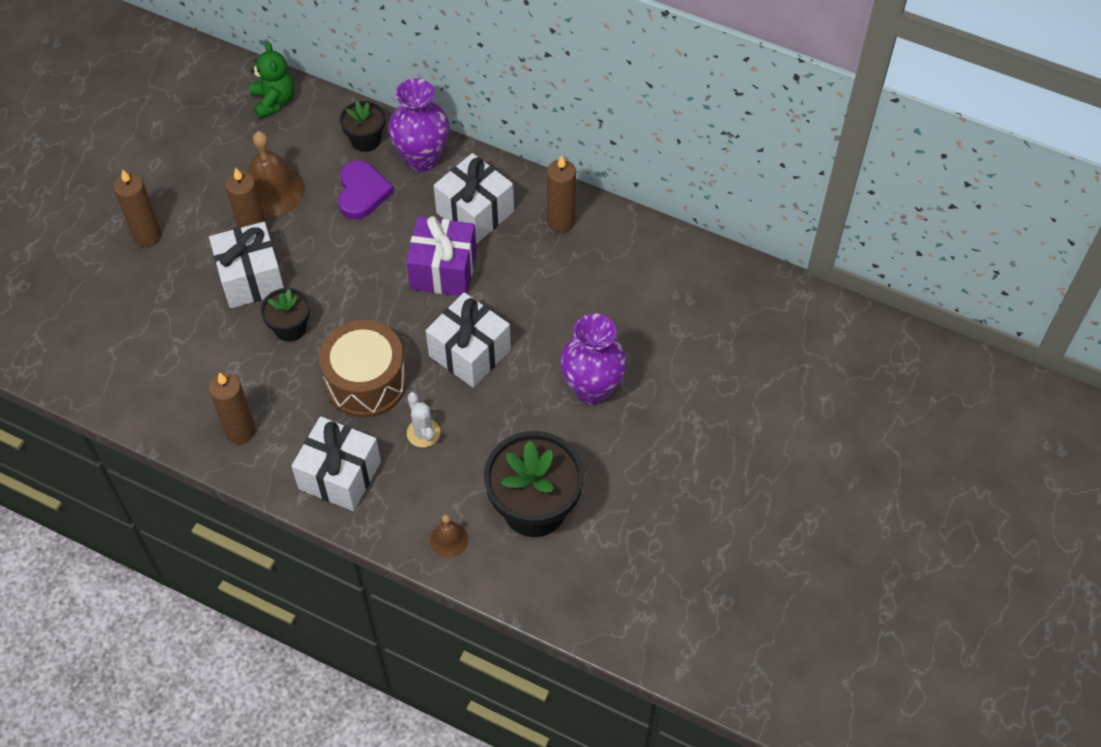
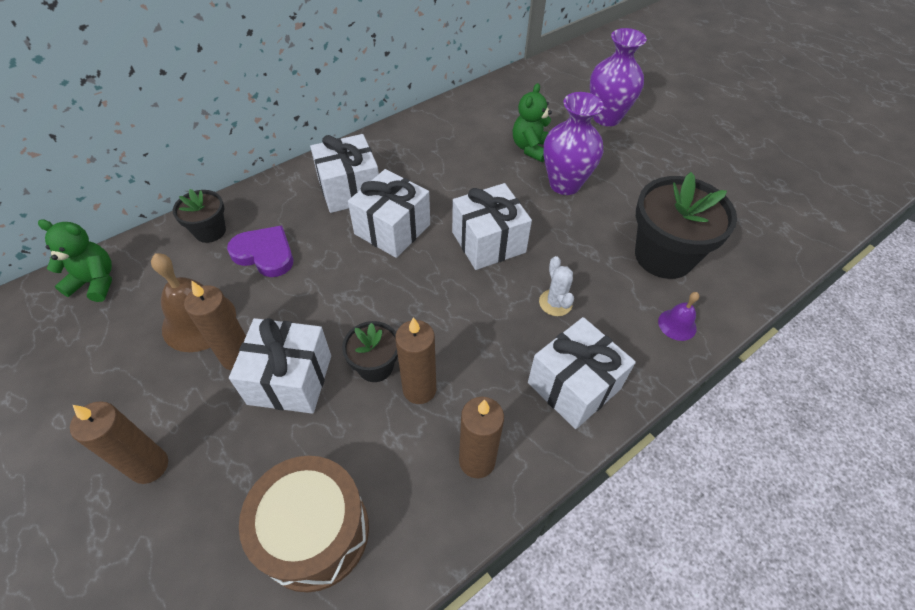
camera: 65 degrees left, 5 degrees down
brown drum [319,320,407,418] -> brown drum moved to [239,456,369,592]
purple vase [388,78,449,172] -> purple vase moved to [590,28,647,126]
purple gift [406,216,477,296] -> white gift [348,169,430,258]
white cactus [407,392,440,447] -> white cactus turned 75 degrees clockwise [539,256,574,316]
brown bell [430,514,468,557] -> purple bell [658,292,699,341]
brown candle [547,155,576,233] -> brown candle moved to [395,317,436,404]
none -> green teddy bear [513,83,552,162]

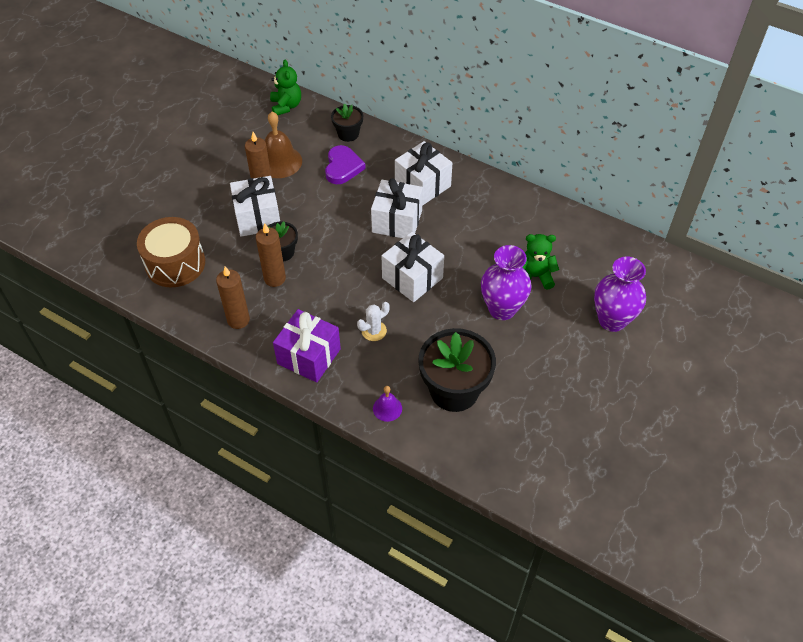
camera: 70 degrees right, 0 degrees up
brown candle [70,401,168,484] -> none
white gift [528,317,636,429] -> purple gift [273,309,341,383]

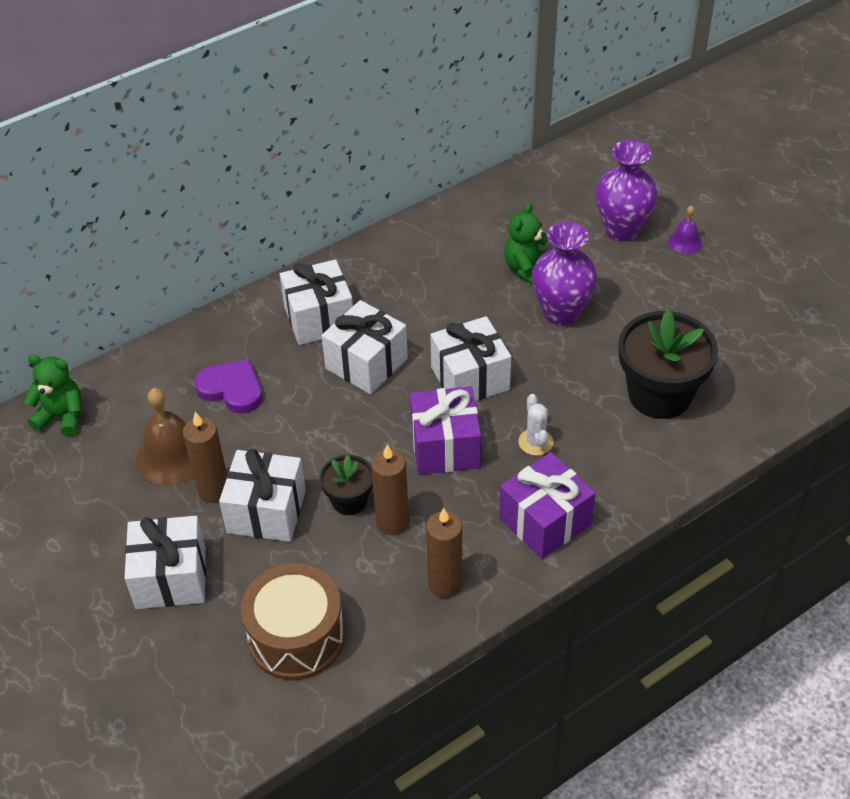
camera: 65 degrees left, 5 degrees down
black flower pot [331,103,363,142] -> none
purple bell [373,386,402,422] -> purple bell moved to [668,205,702,254]
none -> white gift [124,516,206,609]
none -> purple gift [410,386,481,475]

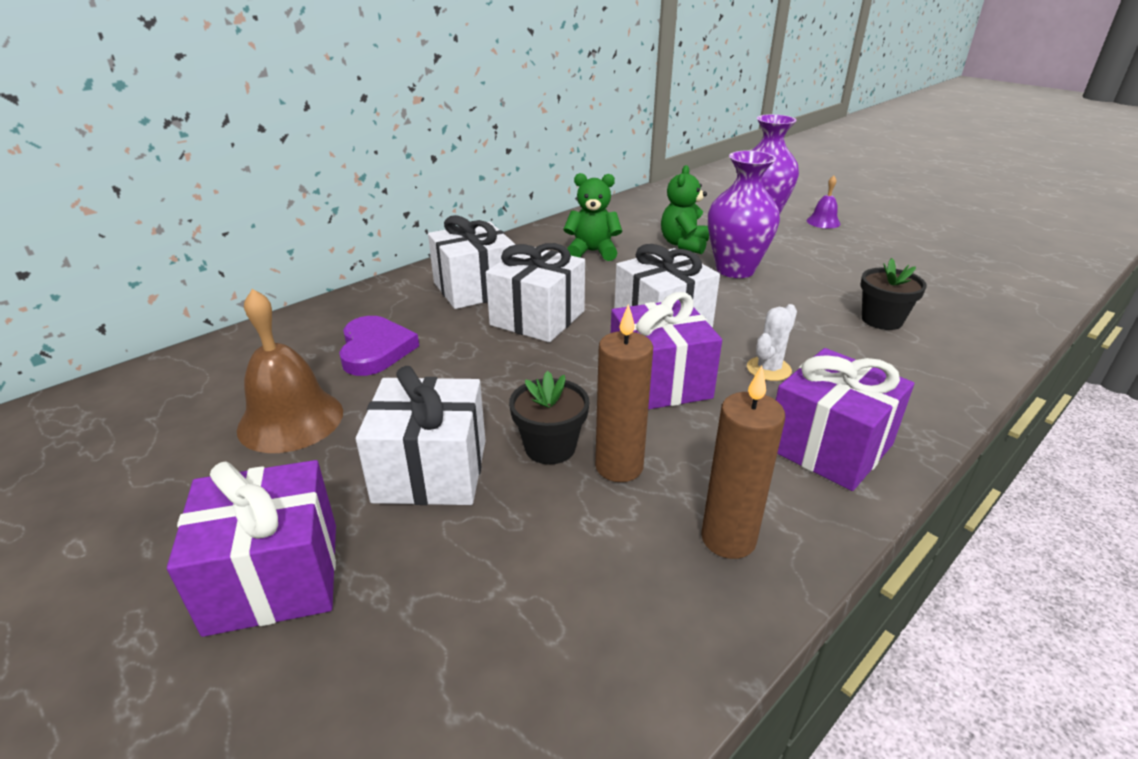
camera: 10 degrees left, 15 degrees down
green teddy bear [24,355,82,437] -> green teddy bear moved to [563,173,622,261]
white gift [124,516,206,609] -> purple gift [167,460,336,637]
brown candle [183,412,227,503] -> none
purple heart [195,359,262,414] -> purple heart turned 60 degrees clockwise [339,316,419,376]
brown drum [241,563,345,680] -> none
white cactus [518,394,553,456] -> white cactus turned 60 degrees clockwise [747,304,797,381]
black flower pot [619,310,718,419] -> black flower pot [861,258,927,330], size x0.53

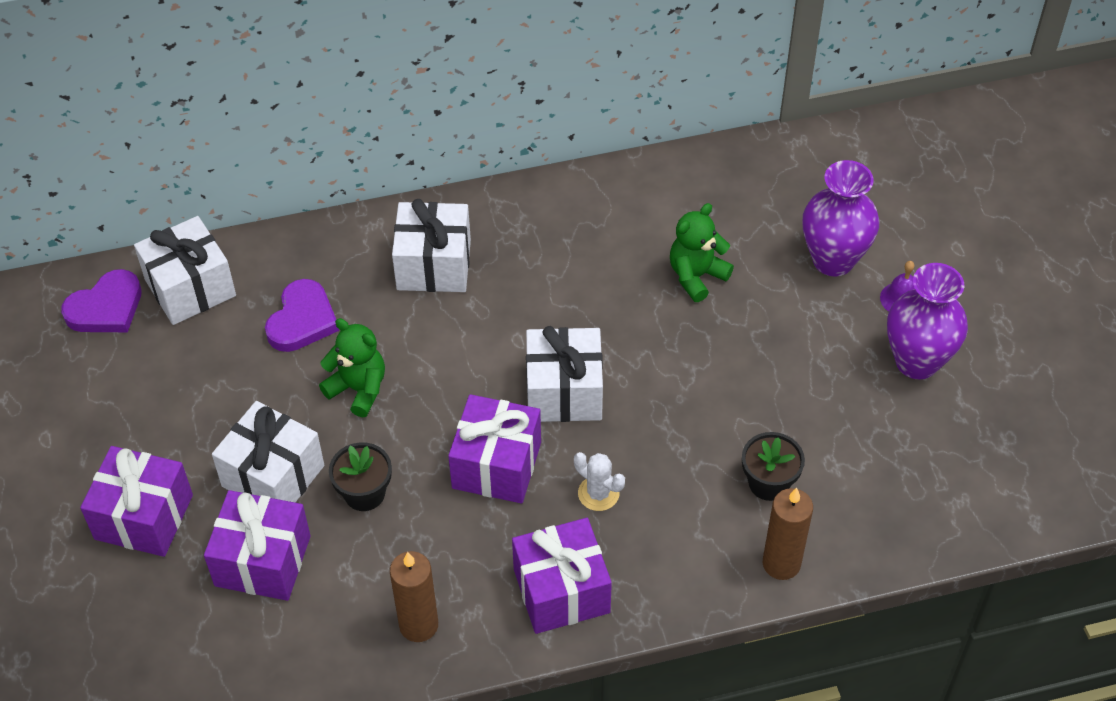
camera: 30 degrees right, 20 degrees up
brown bell [237,289,343,453] -> none
white gift [486,243,585,342] -> white gift moved to [134,216,236,325]
green teddy bear [563,173,622,261] -> green teddy bear moved to [319,318,385,417]
brown candle [595,304,653,482] -> brown candle moved to [763,488,813,580]
purple vase [708,150,780,278] -> purple vase moved to [887,263,968,379]
white cactus [747,304,797,381] -> white cactus turned 60 degrees clockwise [574,452,625,511]
none -> purple heart [61,269,142,332]
none -> purple gift [204,490,311,601]

